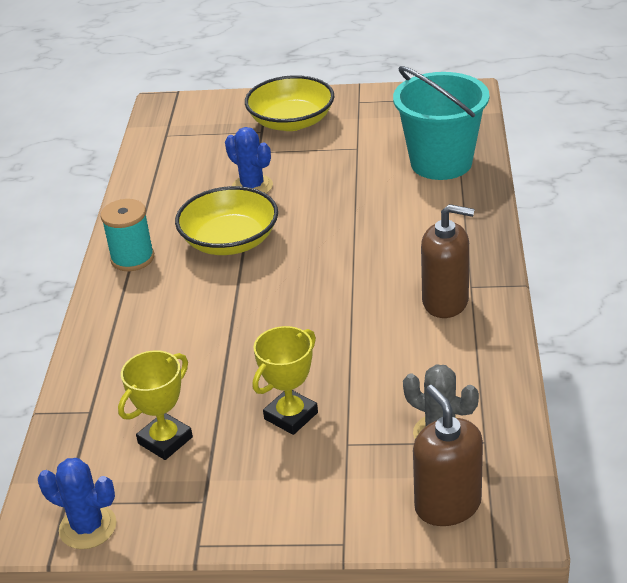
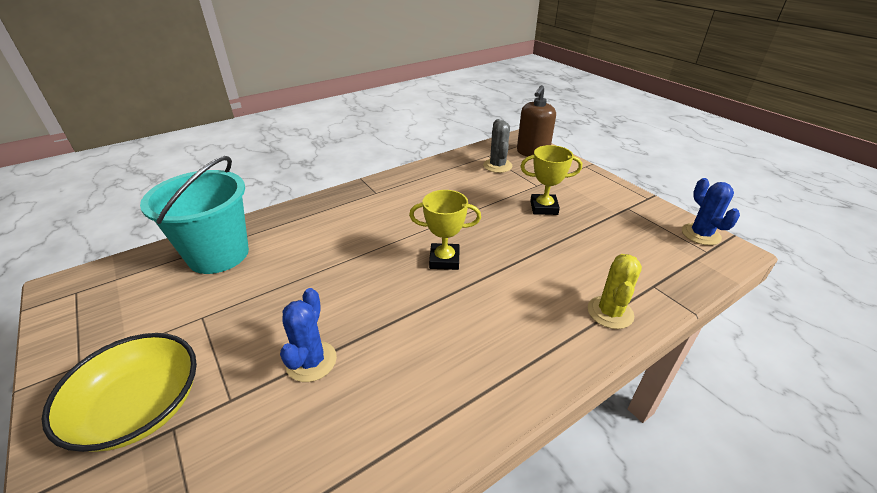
camera: 130 degrees left, 0 degrees up
turquoise spool [101,199,154,271] -> none
yellow trophy [118,350,193,460] -> yellow trophy moved to [409,190,481,270]
yellow bowl [175,186,278,255] -> none
brown soap dispenser [421,204,475,318] -> none
none -> yellow cactus [588,254,642,329]

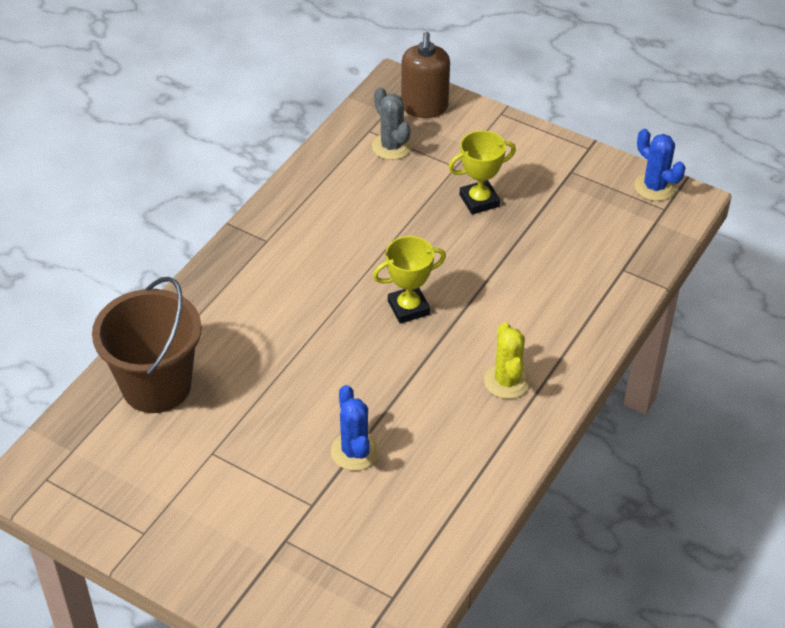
camera: 25 degrees left, 10 degrees up
yellow bowl [42,333,197,452] -> none
turquoise bucket [140,156,249,274] -> brown bucket [92,277,201,413]
yellow cactus [588,254,642,329] -> yellow cactus moved to [484,322,531,399]

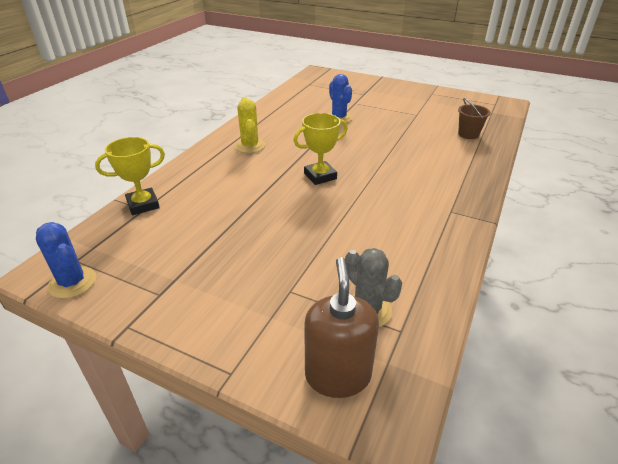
camera: 175 degrees right, 10 degrees down
brown bucket [92,277,201,413] -> brown bucket [458,98,491,139], size x0.47
yellow trophy [448,130,516,214] -> yellow trophy moved to [95,137,165,215]

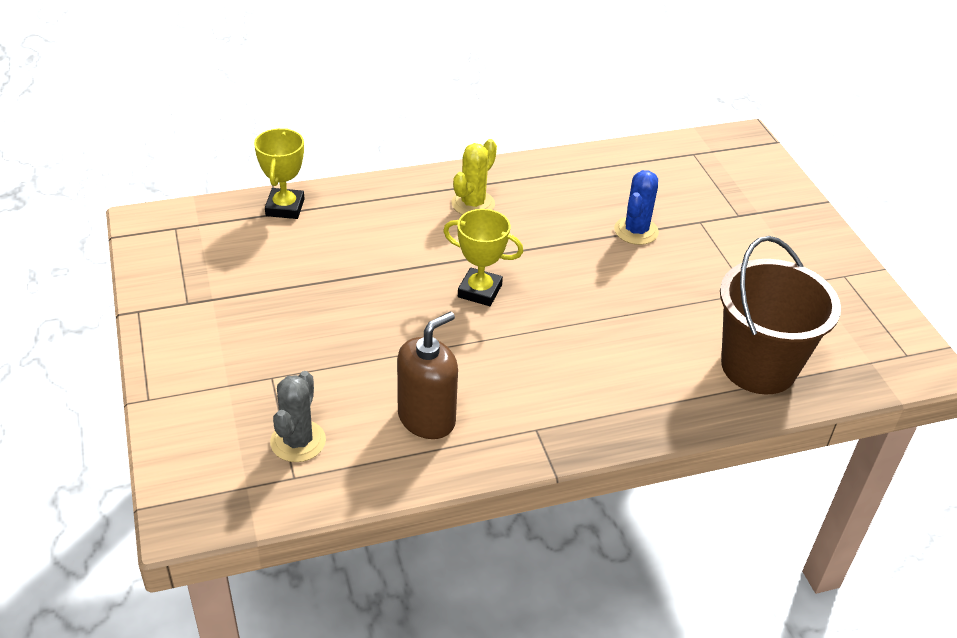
camera: 45 degrees right, 5 degrees up
blue cactus [36,222,96,299] -> none
yellow trophy [95,137,165,215] -> yellow trophy turned 75 degrees clockwise [254,128,304,219]
brown soap dispenser [304,257,379,398] -> brown soap dispenser moved to [397,311,458,439]
brown bucket [458,98,491,139] -> brown bucket [720,236,841,394], size x2.14

